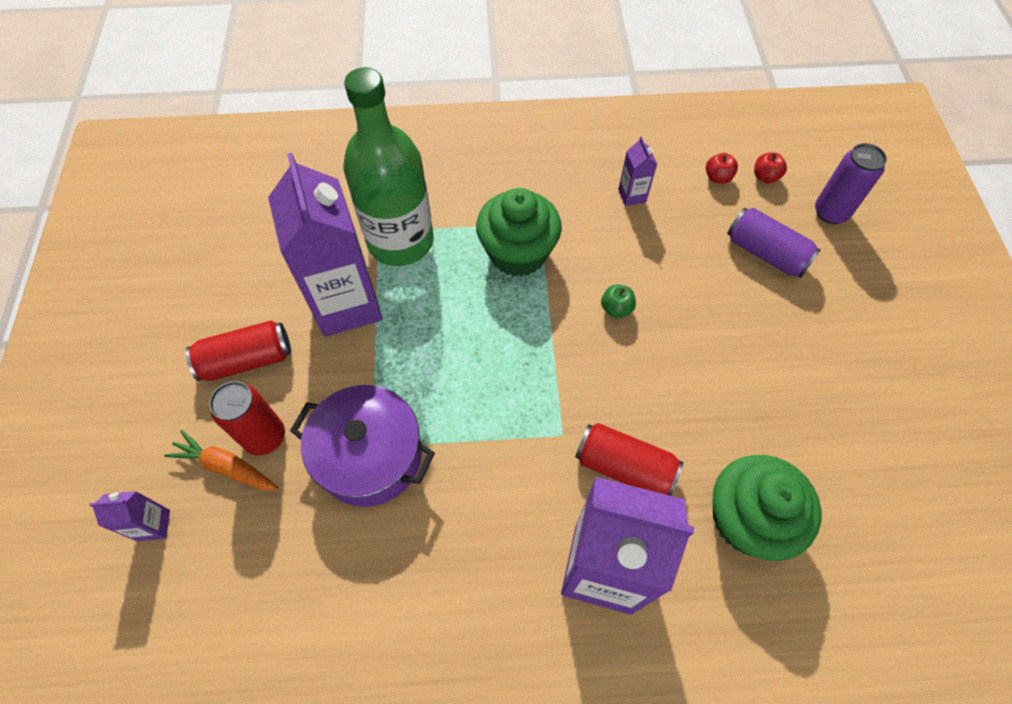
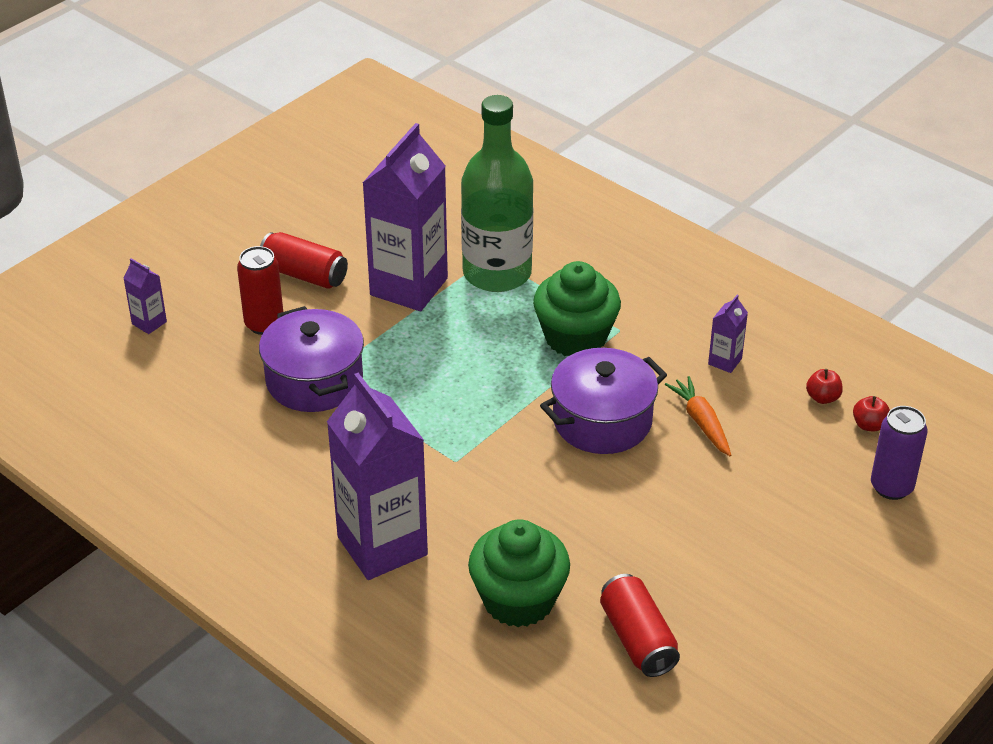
camera: 45 degrees right, 20 degrees down
orange carrot [164,430,279,490] -> orange carrot moved to [665,376,731,456]
red can [575,423,683,496] -> red can moved to [600,574,680,677]
green apple [601,284,636,318] -> purple pot [540,348,667,454]
purple can [727,208,821,278] -> none

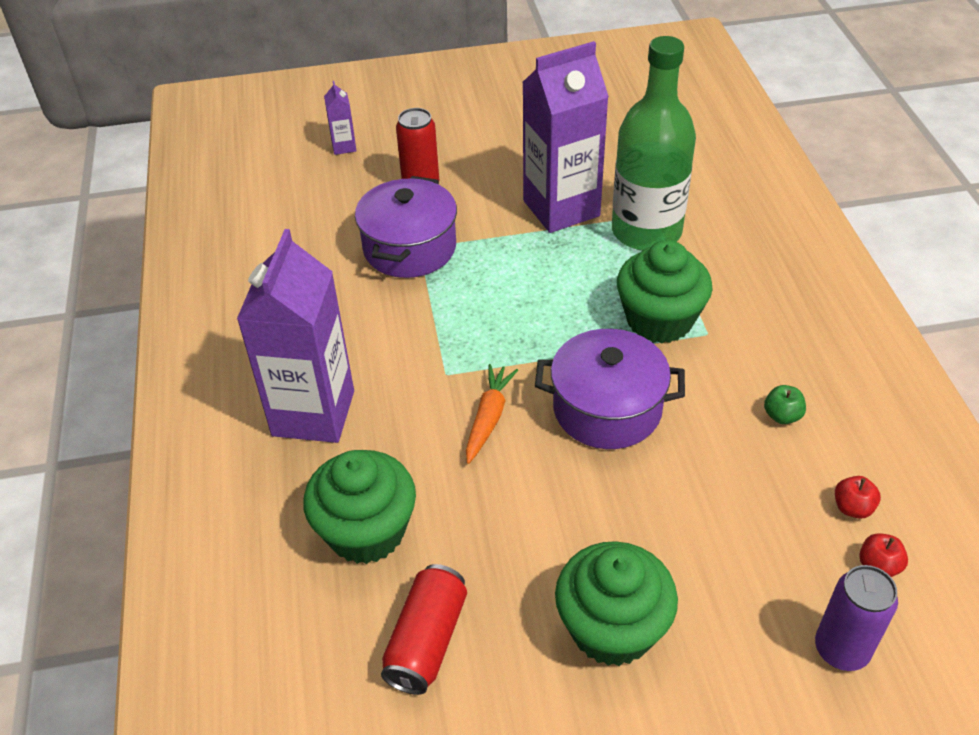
camera: 40 degrees right, 5 degrees up
red can [260,232,348,289] -> none
orange carrot [665,376,731,456] -> orange carrot moved to [466,364,518,464]
purple carton [708,295,748,373] -> green apple [764,385,806,424]
none -> green cupcake [555,541,678,666]

